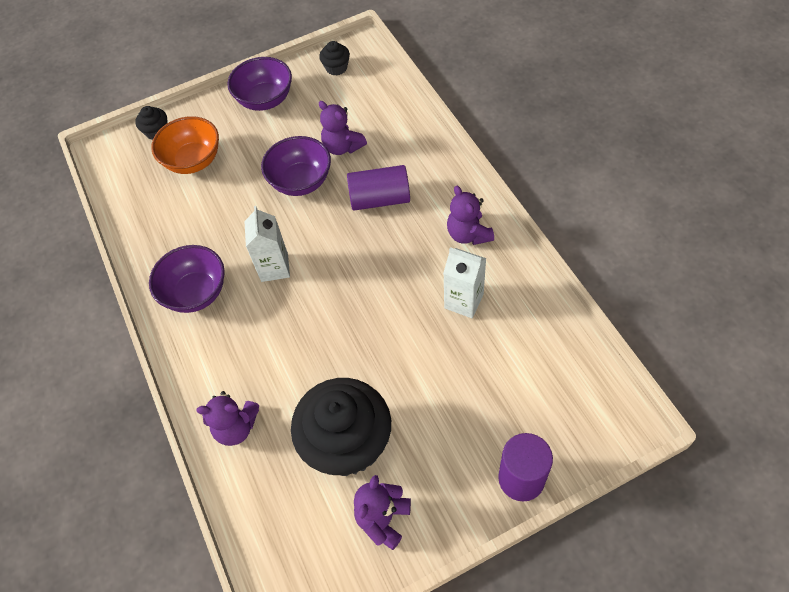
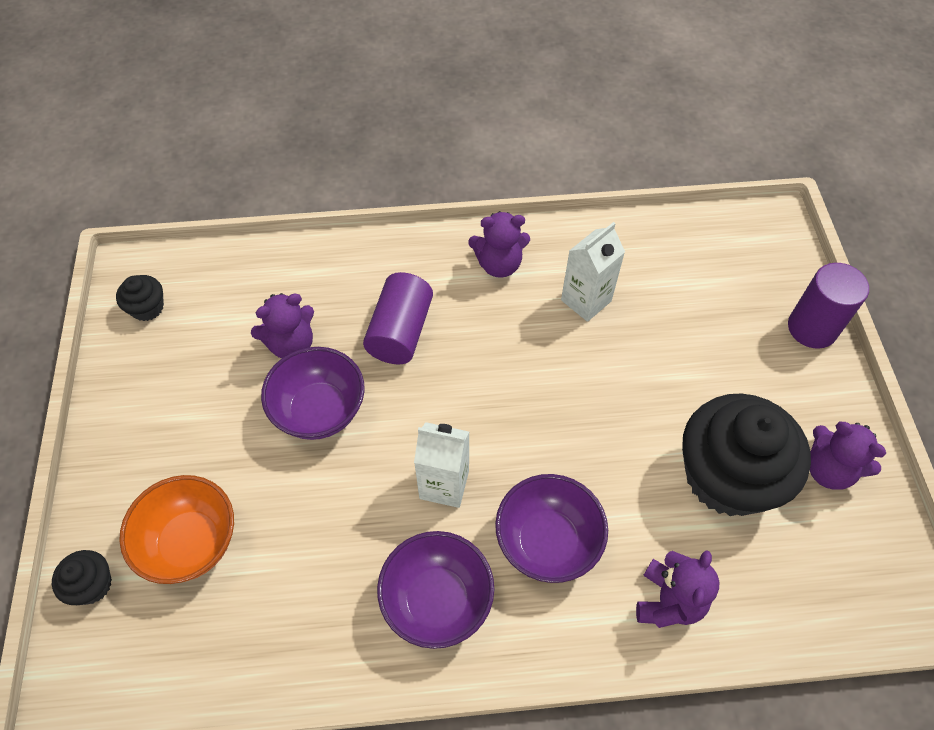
camera: 75 degrees left, 0 degrees up
purple bowl [227,57,292,111] -> purple bowl moved to [495,474,608,583]

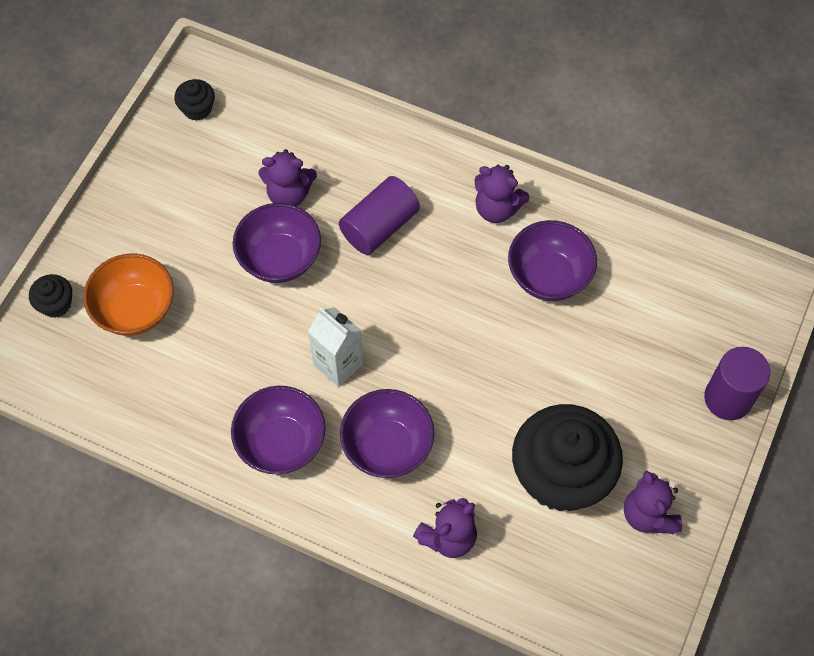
camera: 30 degrees right, 5 degrees up
white carton [561,222,625,322] -> purple bowl [508,220,597,301]

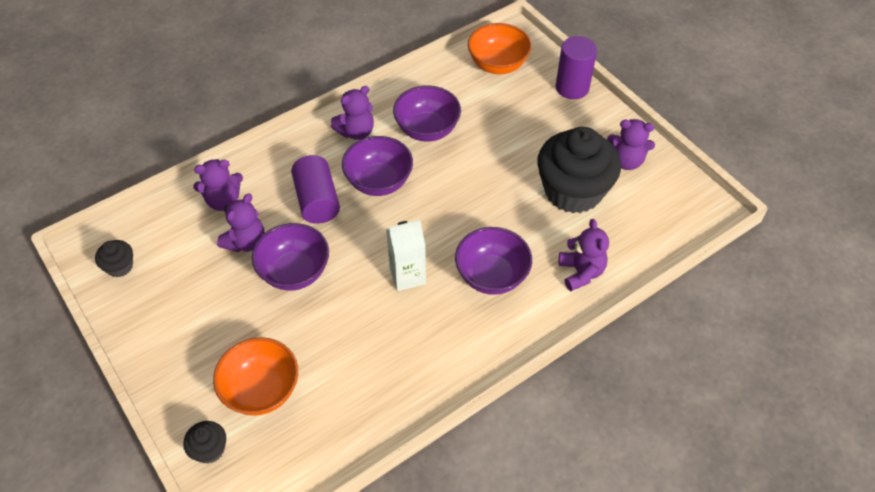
camera: 60 degrees left, 10 degrees down
purple bowl [231,386,326,474] -> purple bowl moved to [342,136,413,196]
none -> purple teddy bear [193,159,243,211]
none -> orange bowl [468,23,532,74]

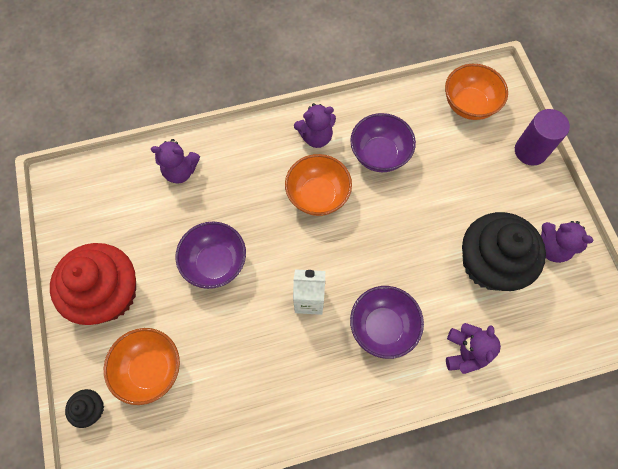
camera: 20 degrees right, 15 degrees up
black cupcake [95,240,133,277] -> none
purple teddy bear [217,193,265,252] -> none
purple cylinder [291,155,340,224] -> none
purple bowl [342,136,413,196] -> orange bowl [285,154,352,216]
none -> red cupcake [50,243,136,325]

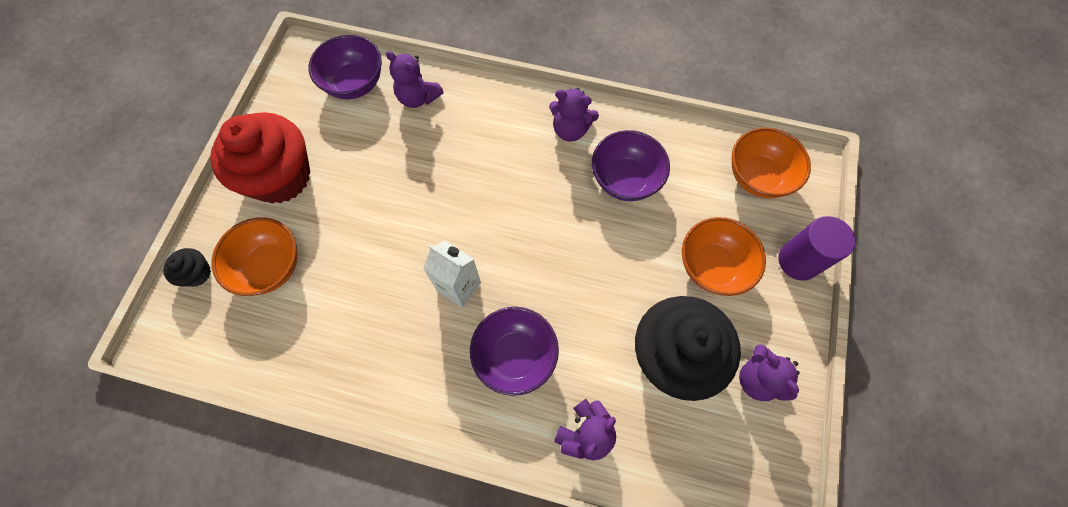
camera: 30 degrees right, 0 degrees up
purple bowl [176,222,246,289] -> purple bowl moved to [309,35,382,99]
orange bowl [285,154,352,216] -> orange bowl moved to [682,217,766,296]

